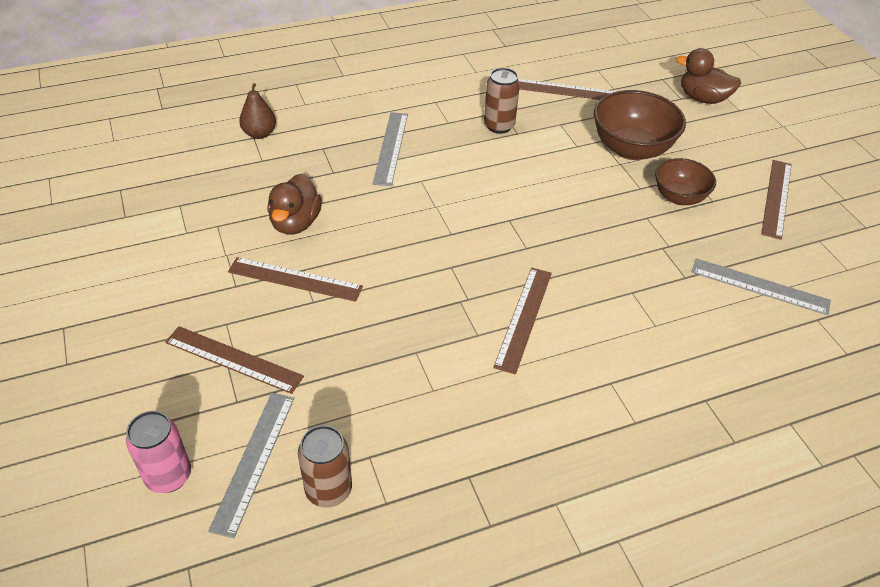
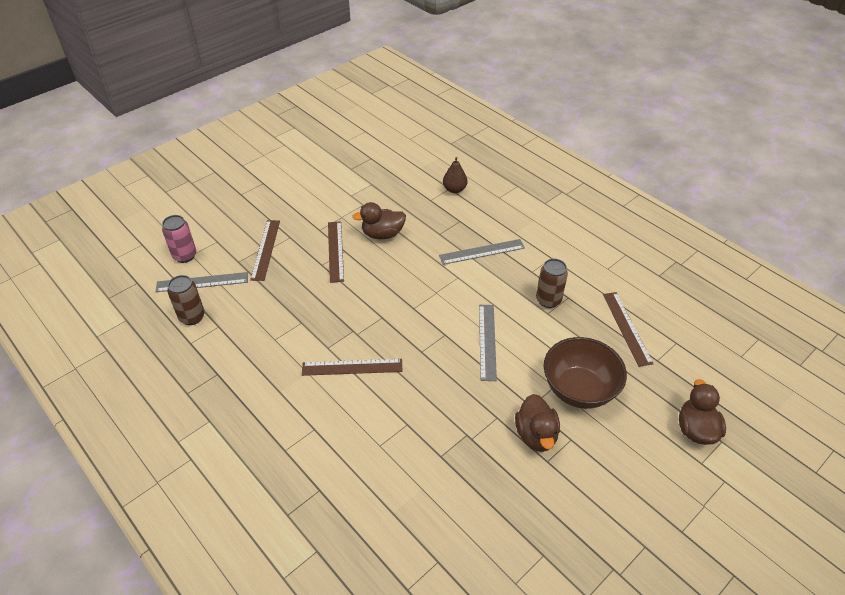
camera: 70 degrees right, 0 degrees up
brown bowl [655,158,716,205] -> brown duck [515,394,560,452]
grey ruler [692,258,831,315] -> grey ruler moved to [479,305,497,381]
brown ruler [761,160,792,240] -> none

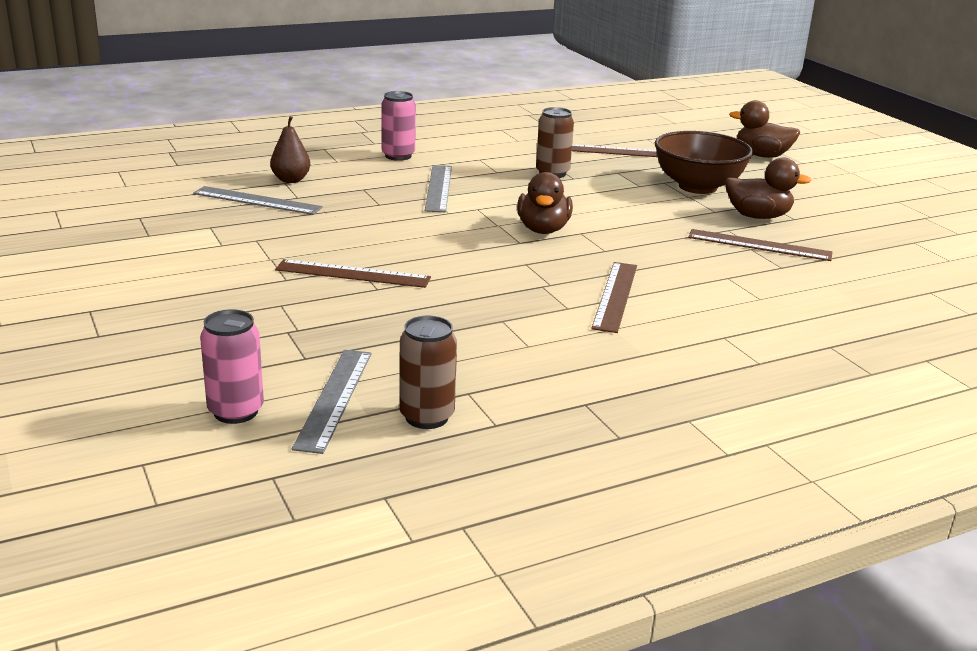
camera: 75 degrees left, 20 degrees down
brown ruler [250,220,280,281] -> brown ruler moved to [688,229,832,261]
brown duck [352,202,406,239] -> brown duck moved to [517,172,573,234]
grey ruler [479,305,497,381] -> grey ruler moved to [193,186,323,215]
none -> pink can [381,91,416,161]

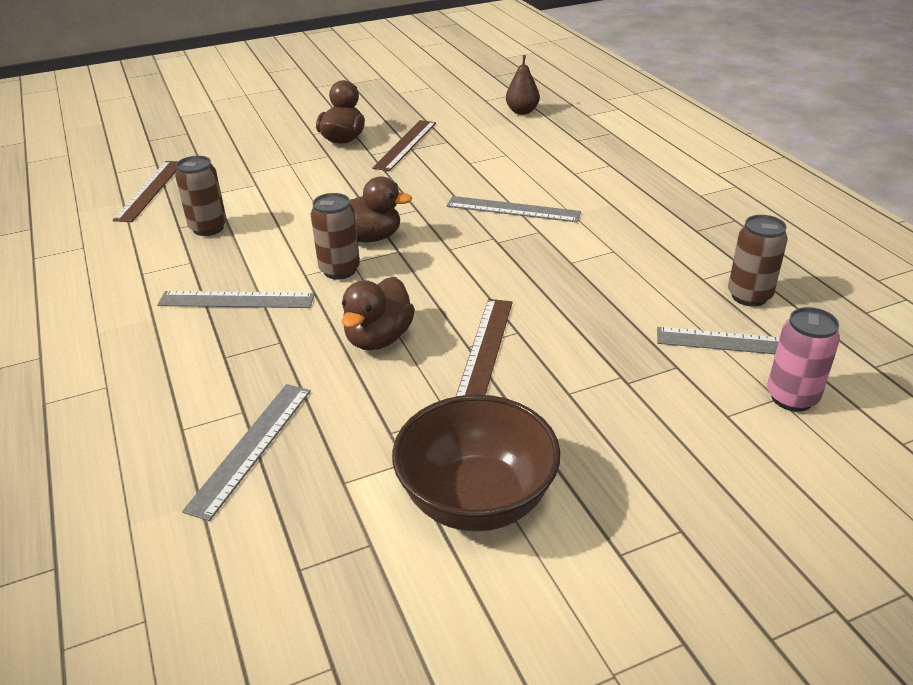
camera: 85 degrees left, 10 degrees up
brown pear [270,116,310,183] -> brown pear moved to [506,55,540,115]
pink can [381,91,416,161] -> none
brown ruler [591,262,637,333] -> grey ruler [447,196,581,222]
brown bowl [655,131,753,194] -> brown bowl moved to [392,395,560,532]
brown duck [729,100,800,158] -> brown duck moved to [341,277,415,350]
none -> brown can [311,193,360,279]

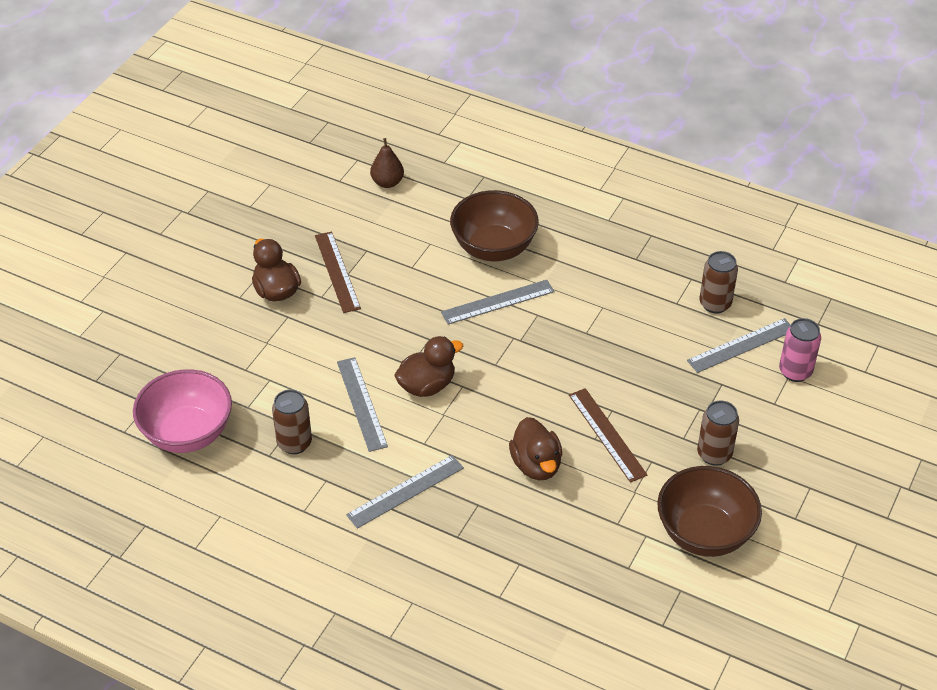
camera: 40 degrees left, 10 degrees up
brown ruler [113,161,178,222] -> pink bowl [133,369,232,453]
grey ruler [182,384,311,521] -> grey ruler moved to [337,357,388,452]
brown can [311,193,360,279] -> brown can moved to [697,400,739,466]
none -> brown bowl [450,190,539,261]

